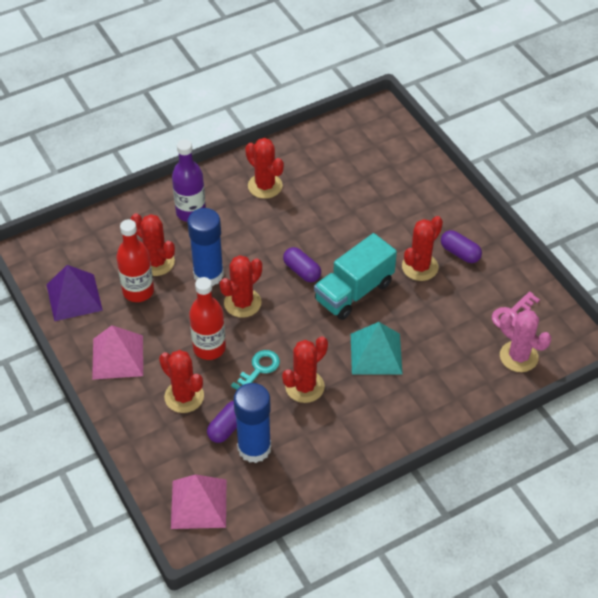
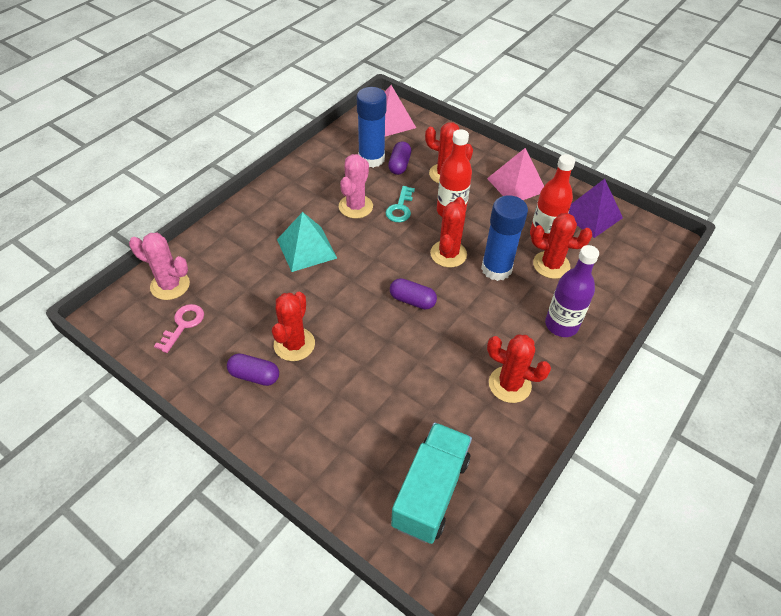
camera: 155 degrees right, 0 degrees up
red cactus [282,336,328,403] -> pink cactus [339,154,373,218]
turquoise truck [314,233,397,320] -> turquoise truck moved to [391,422,472,544]

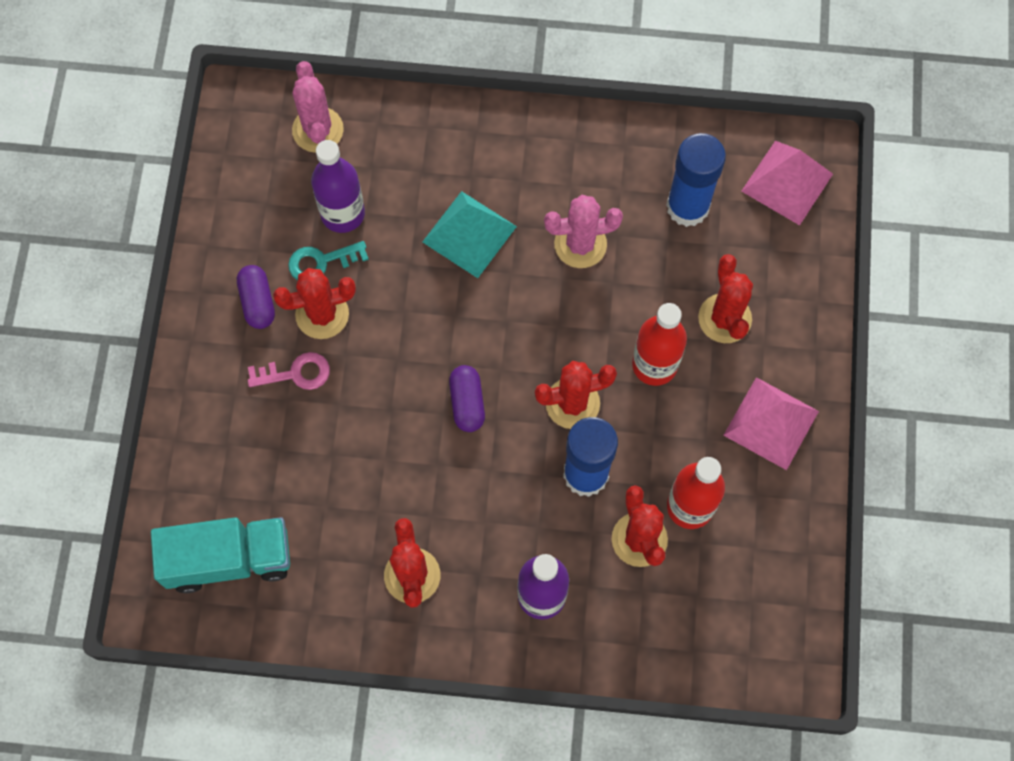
camera: 60 degrees right, 20 degrees up
pink key [154,304,204,353] -> pink key moved to [248,352,330,390]
turquoise key [385,186,415,222] -> turquoise key moved to [288,241,369,280]
purple capsule [388,141,411,175] -> none
purple pyramid [569,179,623,238] -> none
none -> purple bottle [311,140,365,233]

